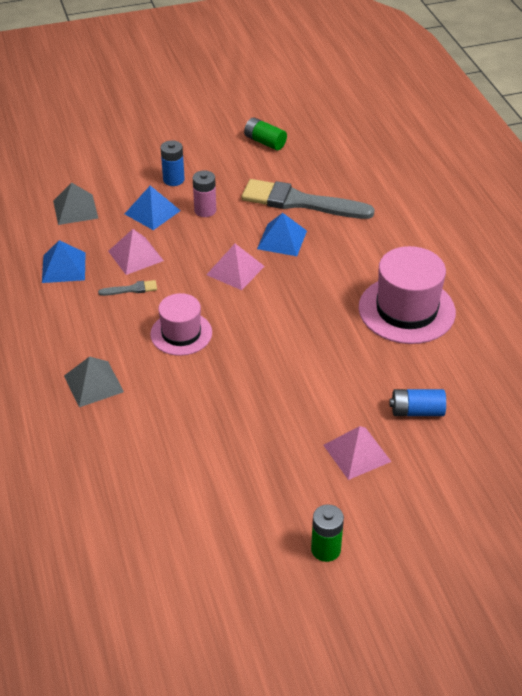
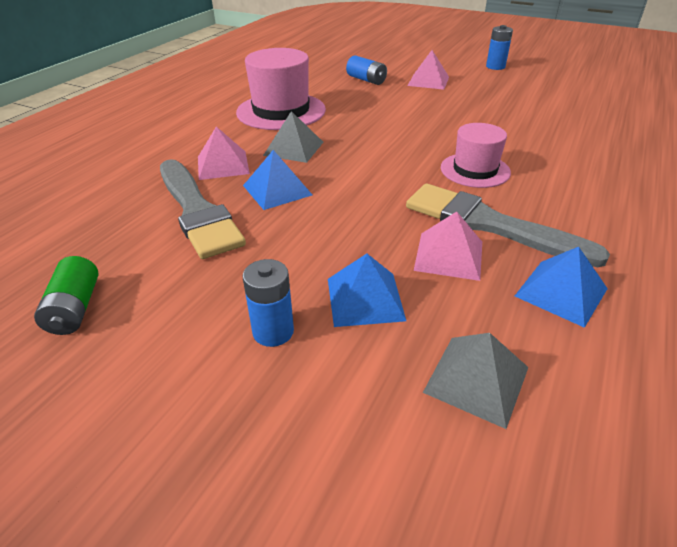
camera: 135 degrees left, 5 degrees down
grey pyramid [64,356,124,407] -> grey pyramid moved to [263,111,323,163]
grey brush [98,280,157,296] -> grey brush [406,183,610,267], size x2.47
pink battery [193,170,216,217] -> none
pink pyramid [206,244,265,290] -> pink pyramid moved to [198,127,250,180]
green battery [311,504,344,562] -> blue battery [486,25,513,70]

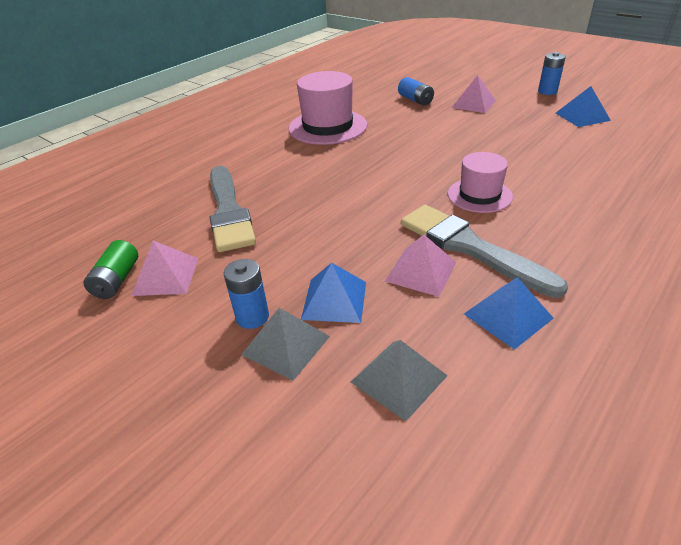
camera: 15 degrees right, 0 degrees up
pink pyramid [198,127,250,180] -> pink pyramid moved to [131,241,199,296]
blue pyramid [243,150,312,210] -> blue pyramid moved to [556,86,611,127]
grey pyramid [263,111,323,163] -> grey pyramid moved to [241,308,330,381]

